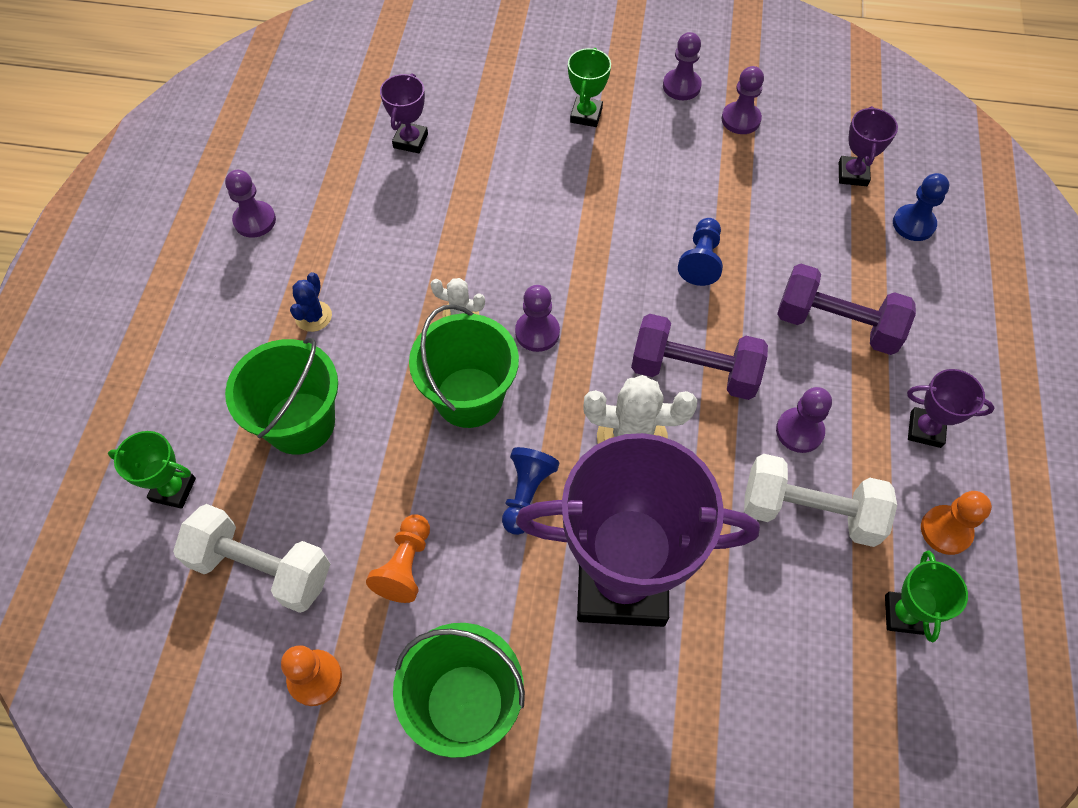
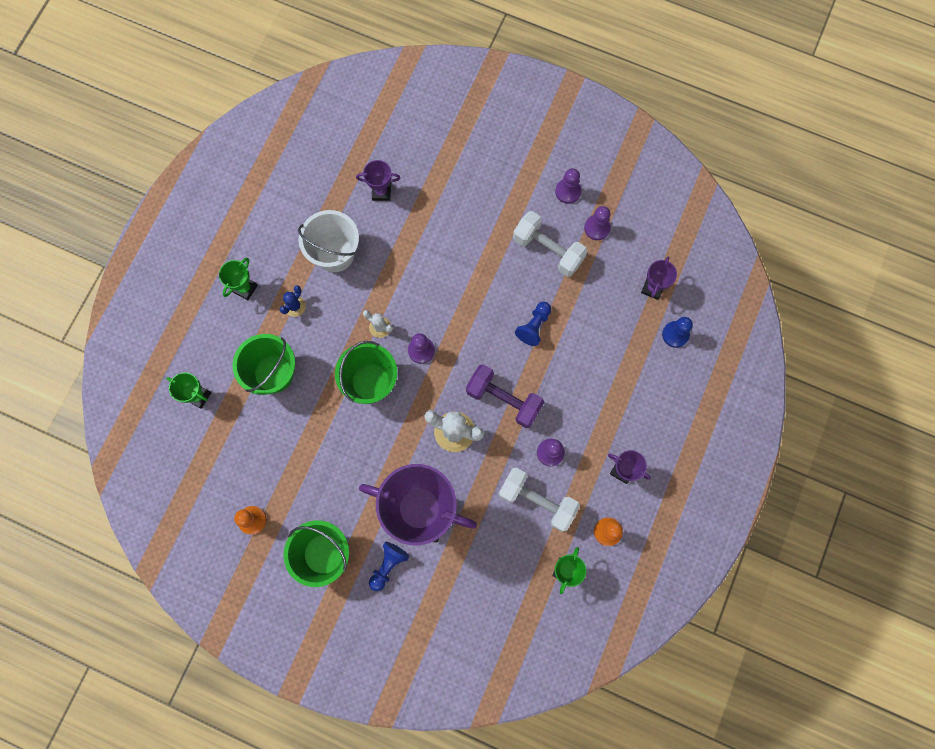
camera: 15 degrees right, 15 degrees up
white dumbbell [173,504,330,613] -> white dumbbell moved to [513,211,588,277]
purple pawn [225,170,276,238] -> none
orange pawn [366,514,430,603] -> none
purple trophy [380,73,428,153] -> purple trophy turned 60 degrees clockwise [356,160,401,201]
blue pawn [502,447,559,535] -> blue pawn moved to [369,542,410,591]
green trophy [568,48,611,127] -> green trophy moved to [219,258,258,300]
purple dumbbell [777,264,916,355] -> none
none -> white bucket [298,210,359,272]

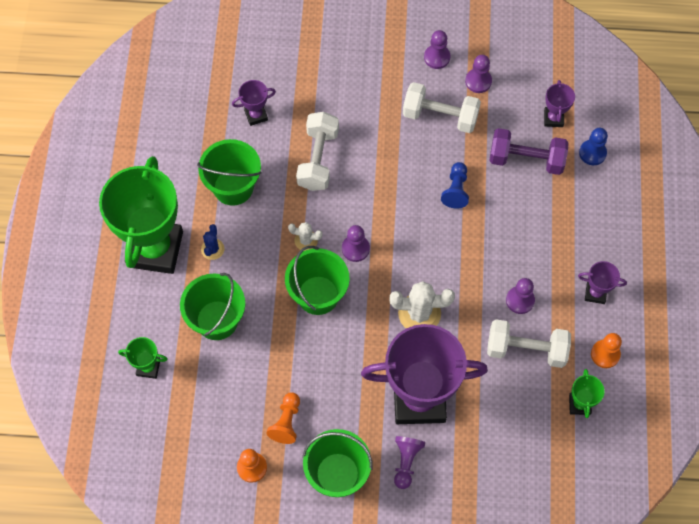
camera: 20 degrees left, 10 degrees down
green trophy [219,258,258,300] -> green trophy [99,156,183,274], size x2.41
white bucket [298,210,359,272] -> green bucket [197,139,262,206]
blue pawn [369,542,410,591] -> purple pawn [394,436,425,489]
purple dumbbell [466,364,544,428] -> purple dumbbell moved to [489,128,568,175]
none -> orange pawn [266,392,300,444]
none -> white dumbbell [296,112,339,191]

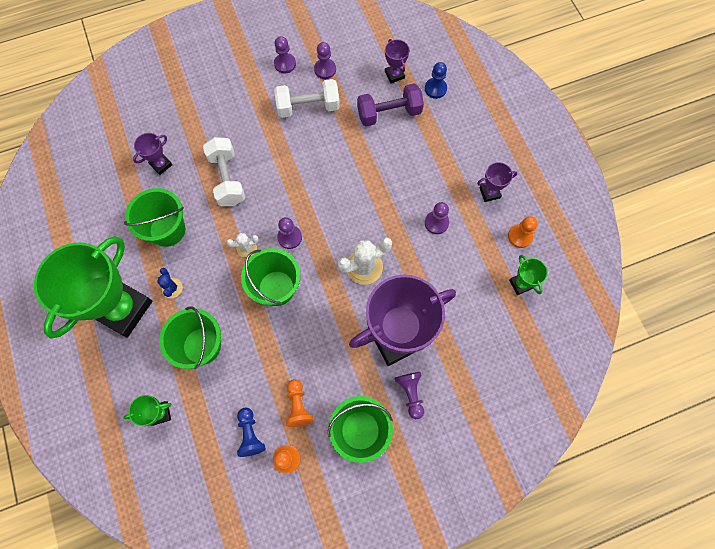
camera: 25 degrees left, 5 degrees up
green trophy [99,156,183,274] -> green trophy turned 45 degrees clockwise [34,236,152,338]
blue pawn [441,162,469,209] -> blue pawn moved to [237,407,266,457]
white dumbbell [487,319,571,368] -> none

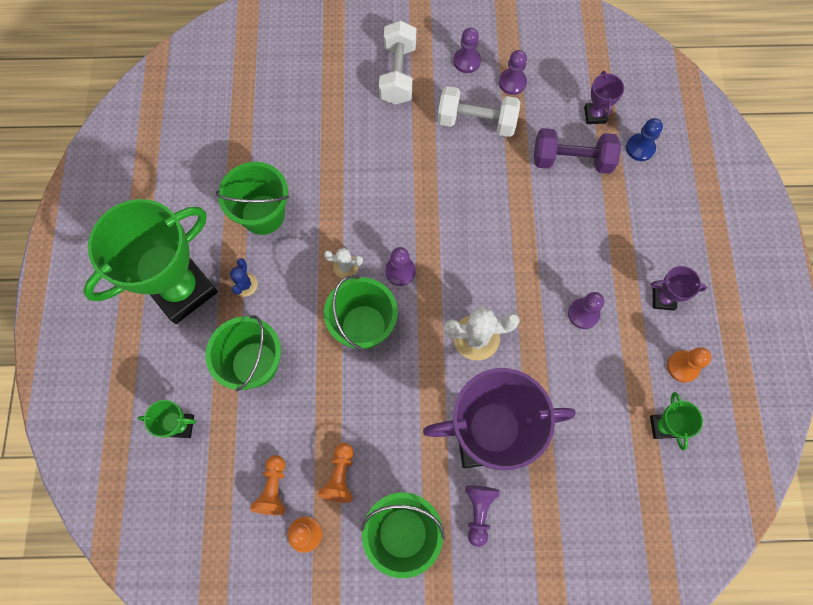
camera: 20 degrees right, 0 degrees up
purple trophy [133,133,172,175] -> none
white dumbbell [203,137,245,206] -> white dumbbell moved to [379,20,416,105]
blue pawn [237,407,266,457] -> orange pawn [250,455,286,515]

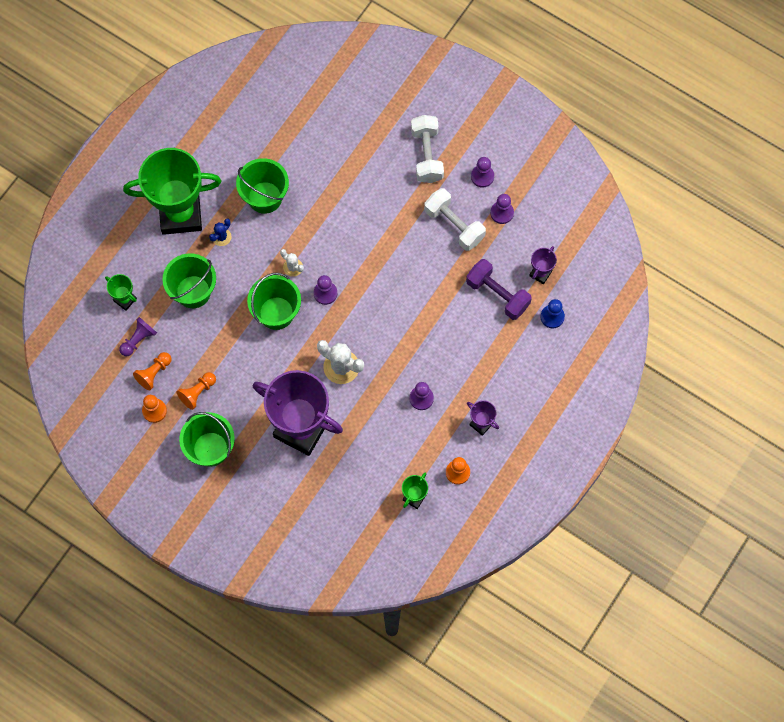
camera: 35 degrees right, 0 degrees up
white dumbbell [379,20,416,105] -> white dumbbell turned 45 degrees counterclockwise [411,115,444,183]
purple pawn [465,485,500,547] -> purple pawn moved to [119,317,157,357]

